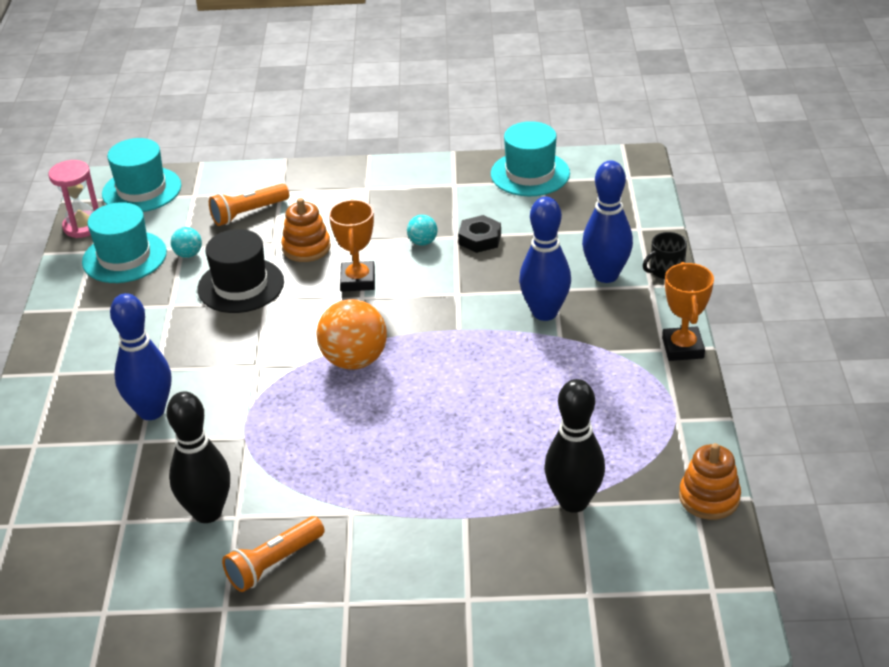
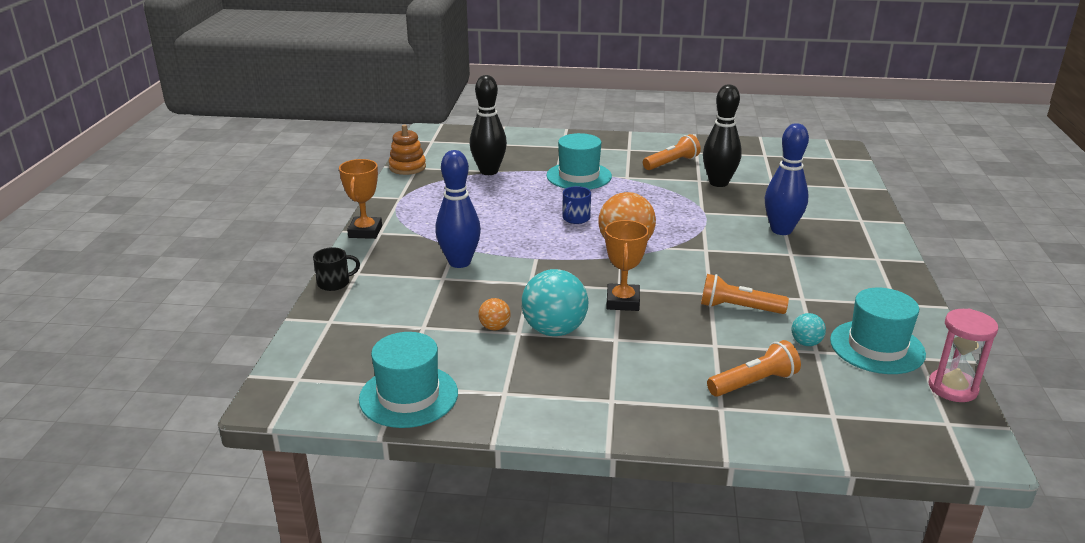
camera: 175 degrees left, 10 degrees down
turquoise hat [102,138,181,212] -> turquoise hat moved to [546,133,612,189]
black hat [197,229,284,313] -> orange flashlight [701,274,789,314]
orange stacking toy [281,198,331,262] -> none
turquoise ball [407,215,438,245] -> turquoise ball [522,269,588,336], size x2.05
black nut [458,215,501,253] -> orange ball [478,298,511,330]
blue bowling pin [582,160,633,283] -> none
none -> blue mug [563,186,591,224]

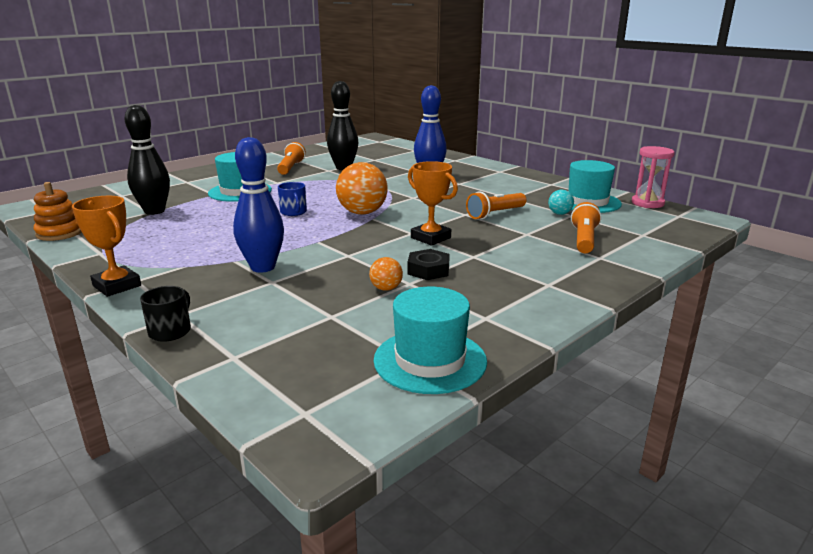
camera: 50 degrees left, 5 degrees down
turquoise ball [522,269,588,336] -> black nut [408,249,450,280]

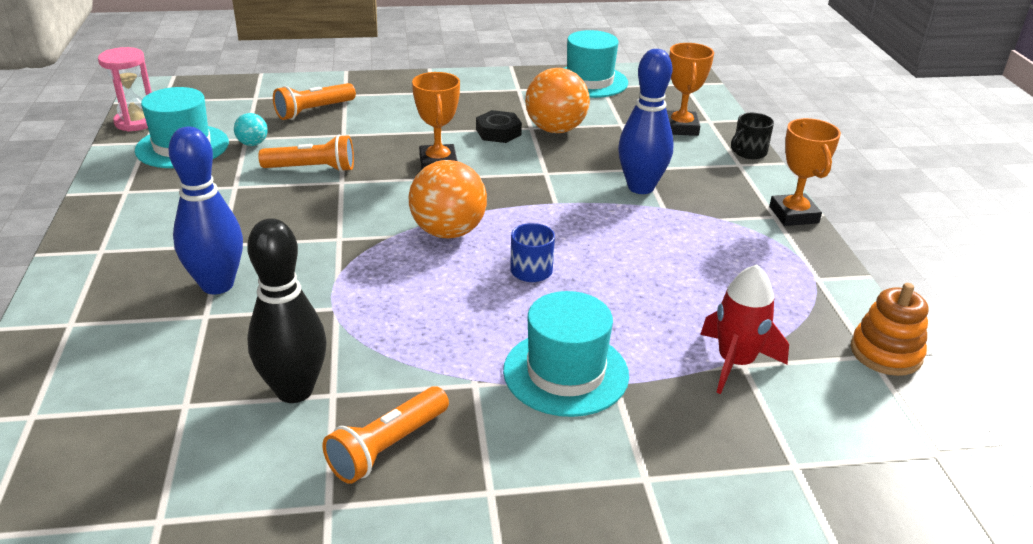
camera: 145 degrees left, 10 degrees up
black bowling pin [125,105,170,215] -> red rocket [700,265,789,394]
orange ball [369,257,403,291] -> orange ball [525,68,590,133], size x2.05
none -> orange trophy [667,43,714,136]

